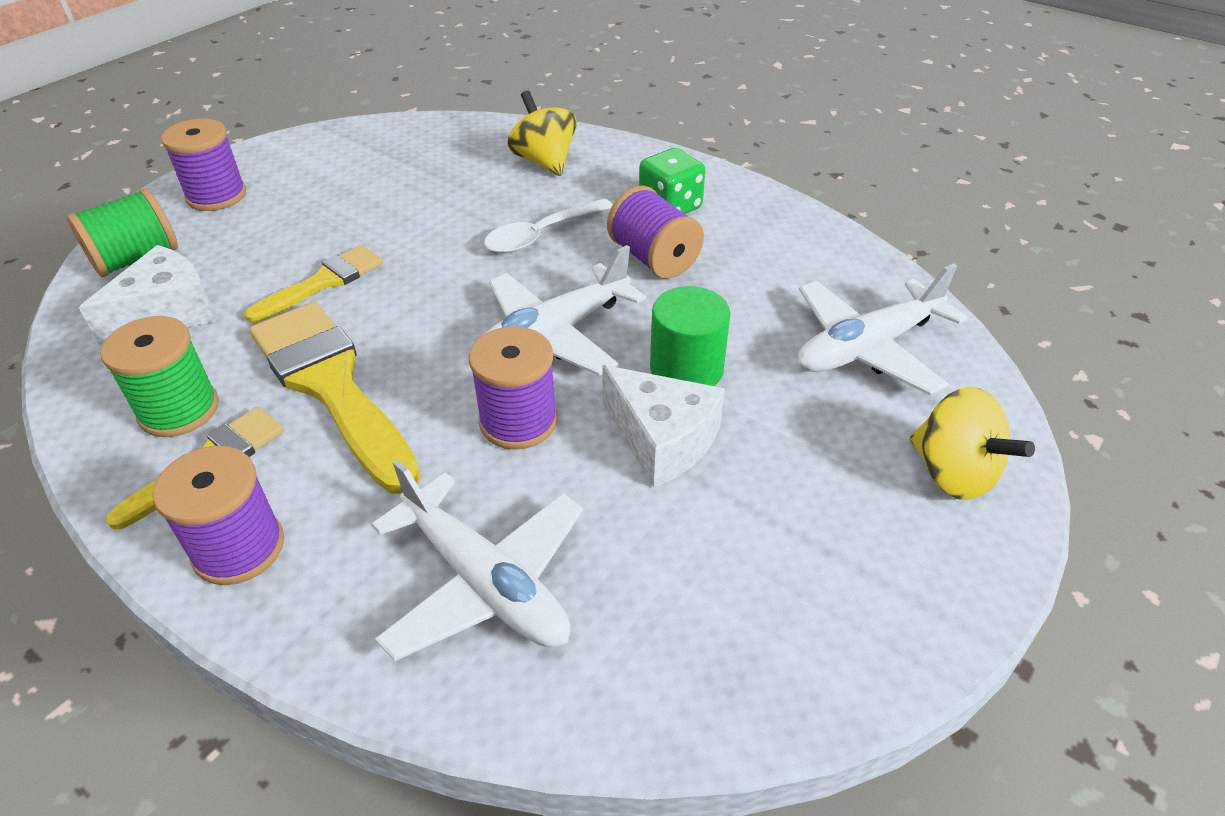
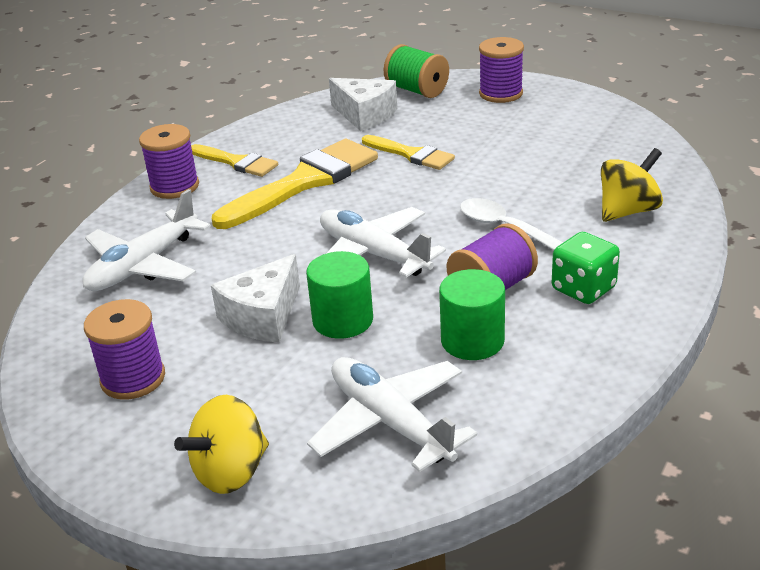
camera: 85 degrees right, 10 degrees down
green spool [100,316,219,437] -> none
purple spool [469,326,558,450] -> purple spool moved to [84,299,165,400]
none -> green cylinder [439,269,505,360]

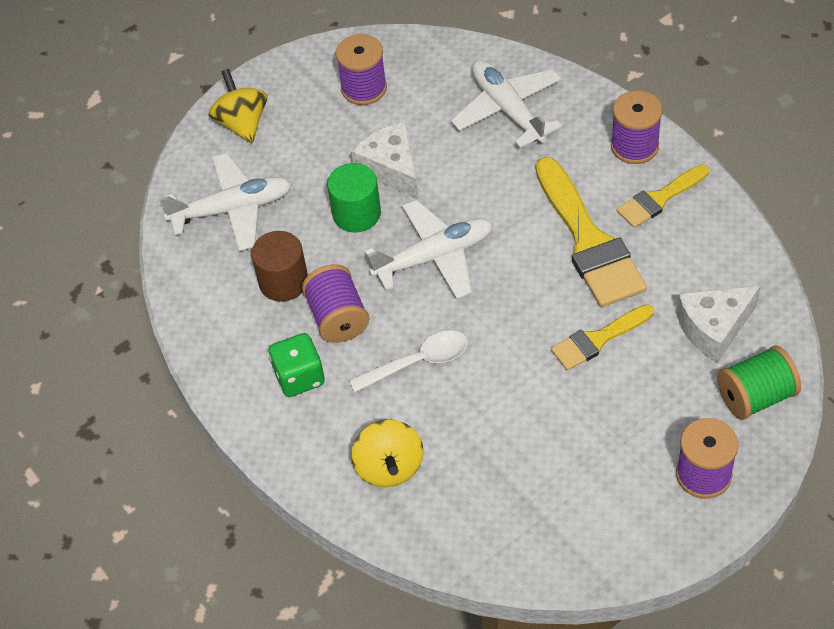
camera: 115 degrees right, 20 degrees up
green cylinder [439,269,505,360] -> brown cylinder [251,231,308,302]

